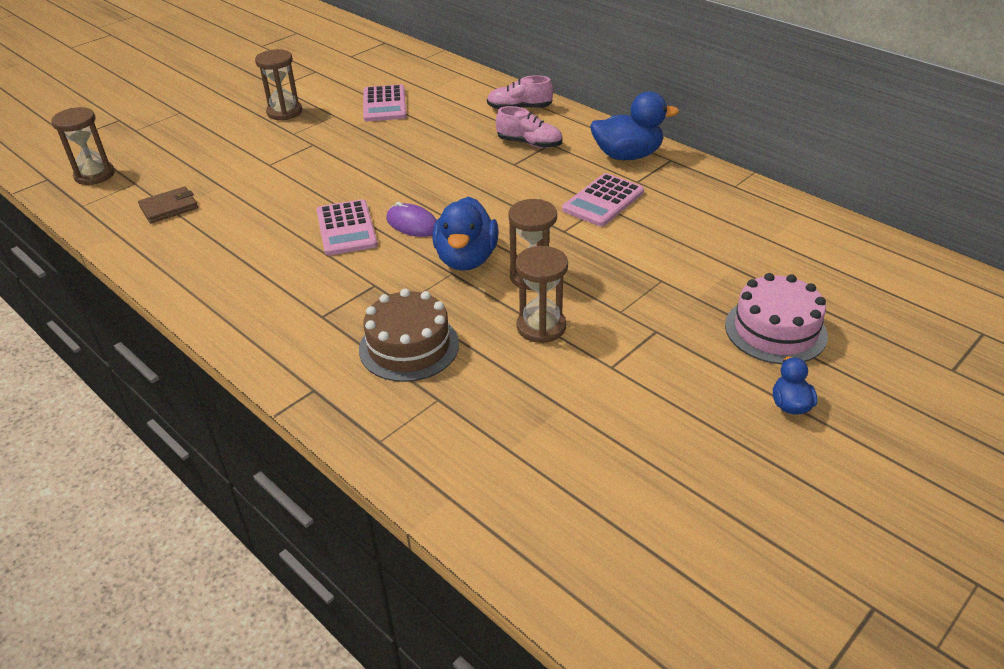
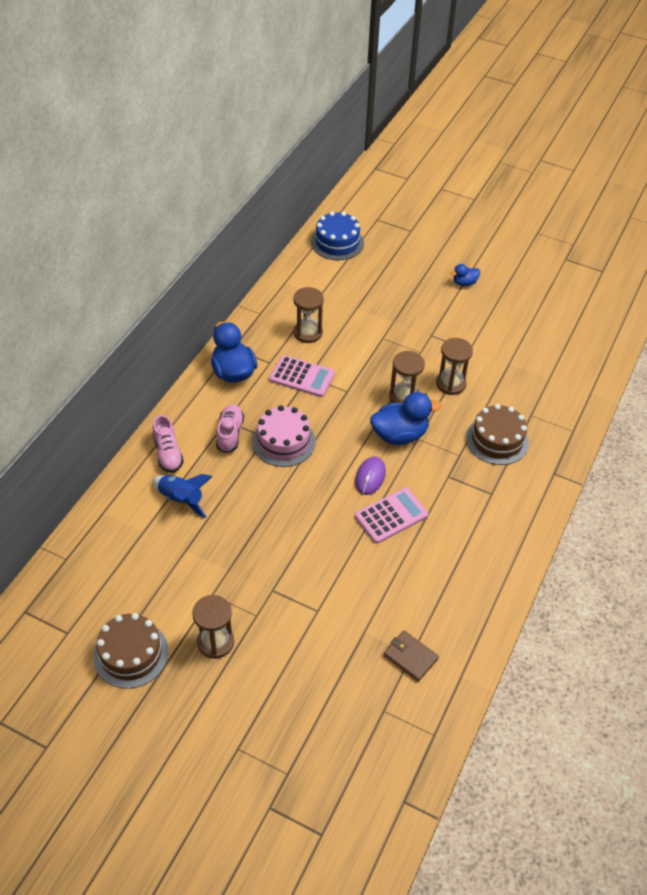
camera: 110 degrees left, 10 degrees up
brown hourglass [51,107,115,185] -> brown hourglass moved to [293,287,324,343]
pink calculator [363,84,406,121] -> none
pink cake [725,273,828,364] -> pink cake moved to [252,405,316,467]
none -> brown cake [94,613,169,689]
none -> blue rocket [153,474,212,518]
none -> blue cake [311,211,364,260]

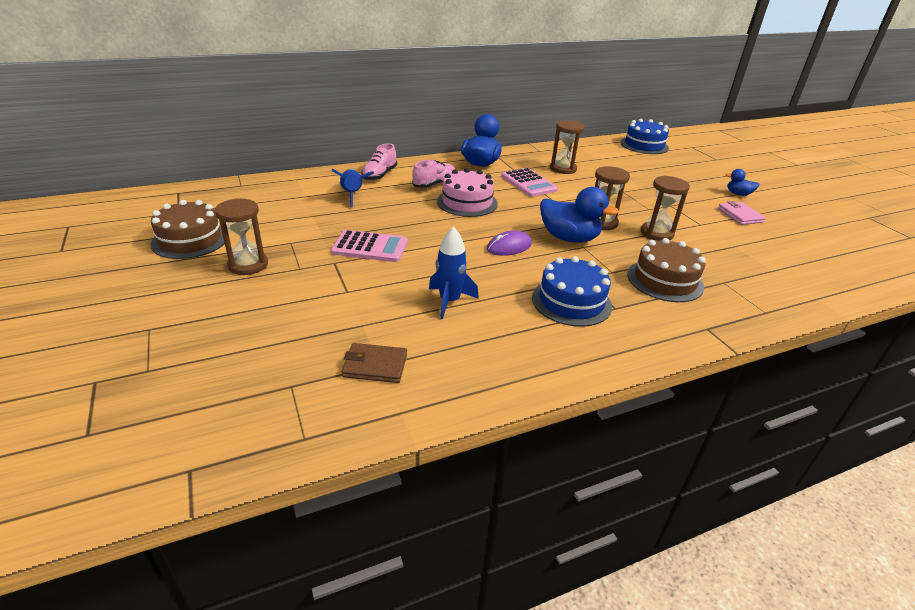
camera: 40 degrees right, 15 degrees down
pink calculator [355,488,428,544] -> pink calculator moved to [331,230,408,262]
brown wallet [383,630,439,682] -> brown wallet turned 75 degrees counterclockwise [341,343,407,383]
none -> blue rocket [429,226,479,319]
none -> blue cake [532,256,612,327]
none -> pink wallet [718,201,765,225]

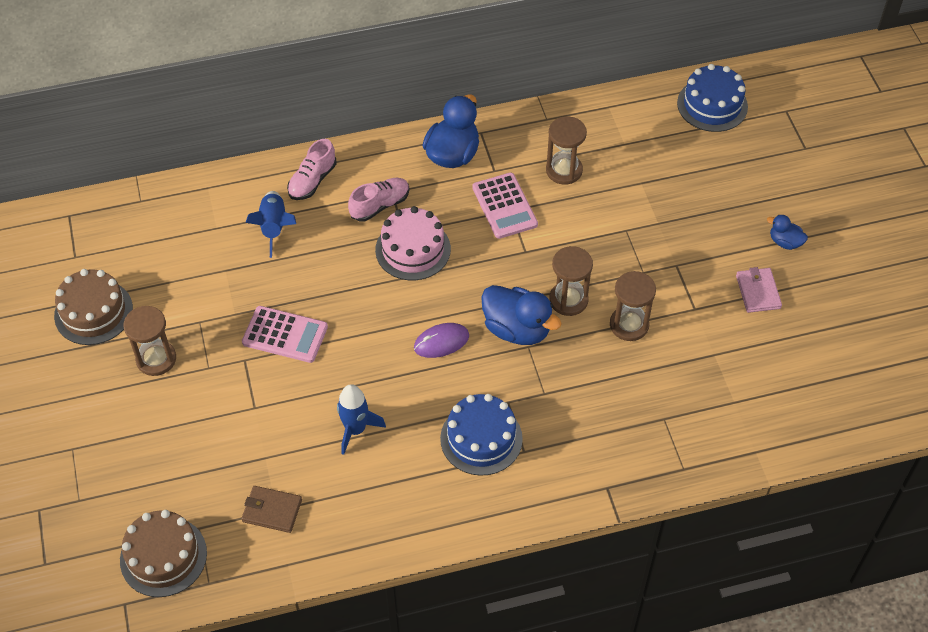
camera: 10 degrees right, 20 degrees up
brown cake [627,238,706,302] -> brown cake moved to [120,510,207,597]

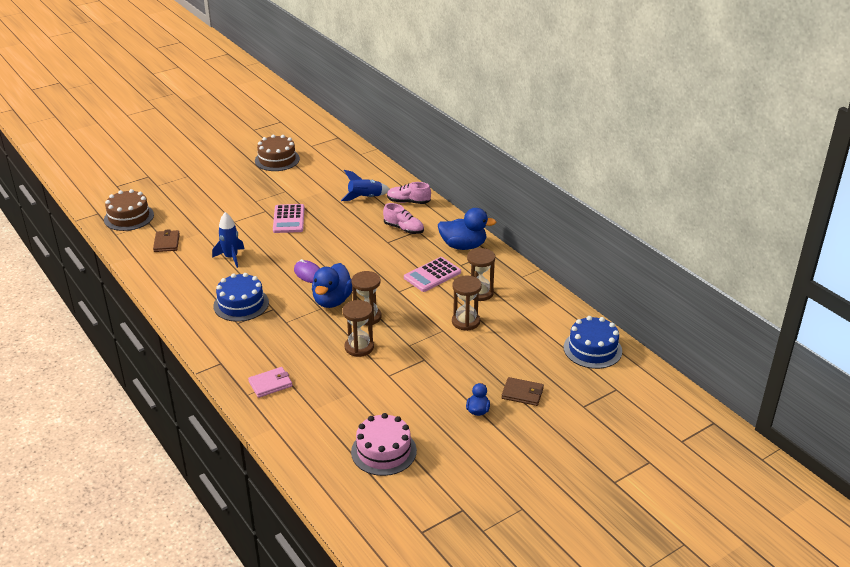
camera: 70 degrees right, 20 degrees down
brown hourglass [123,306,176,376] -> brown hourglass moved to [452,276,482,331]
pink cake [375,206,451,280] -> pink cake moved to [351,413,417,476]
pink wallet [736,267,782,313] -> pink wallet moved to [248,367,292,398]
none -> brown wallet [501,377,544,406]

